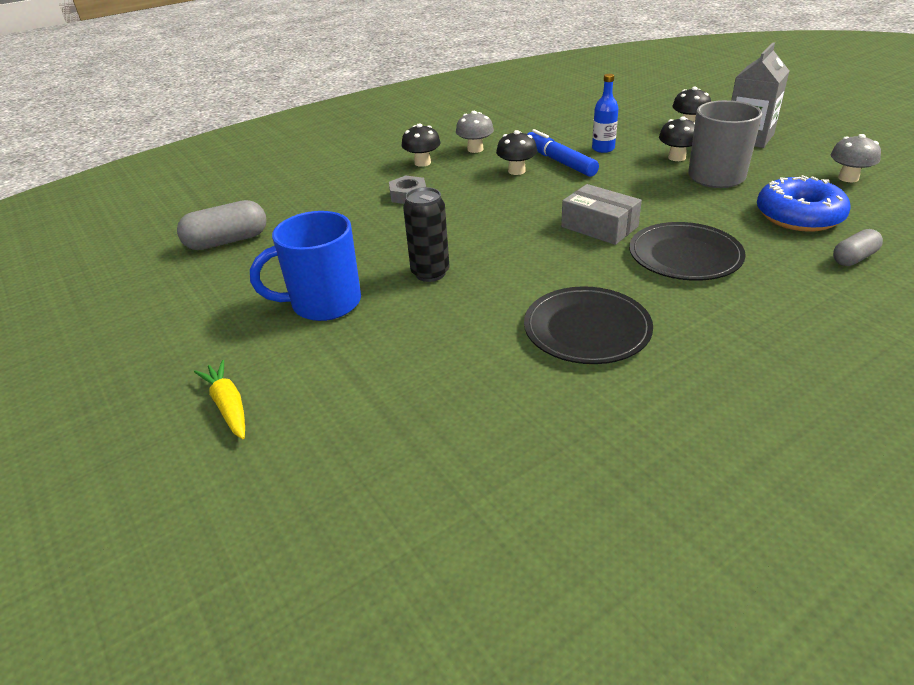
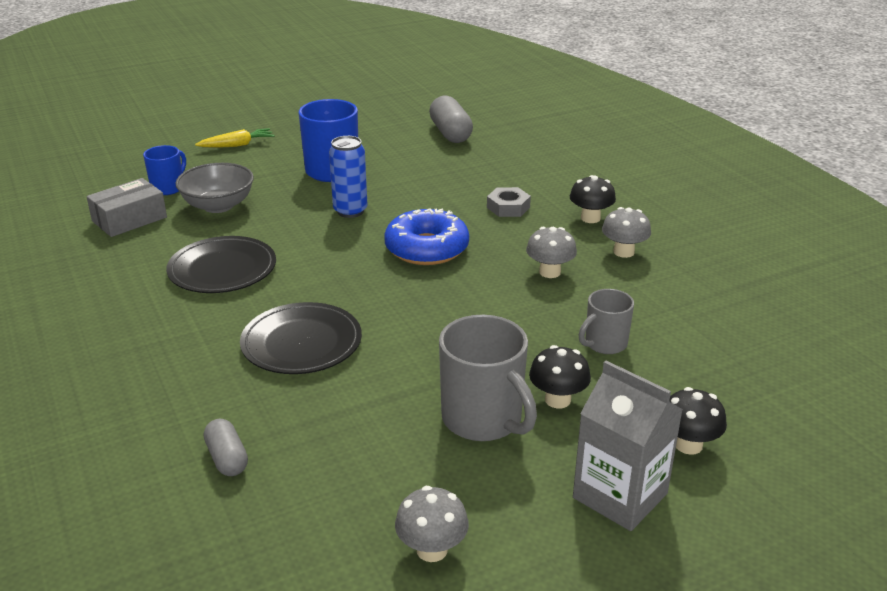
camera: 95 degrees right, 5 degrees down
black can [403,187,449,282] -> blue can [329,136,368,218]
black mushroom [496,130,537,175] -> grey mushroom [526,227,577,278]
blue marker [527,129,599,177] -> none
grey box [561,184,642,245] -> grey box moved to [86,178,167,237]
blue bottle [592,74,618,153] -> grey mug [579,289,634,354]
blue donut [757,175,851,232] -> blue donut moved to [384,208,469,265]
none -> blue mug [143,145,186,195]
none -> grey bowl [175,163,254,213]

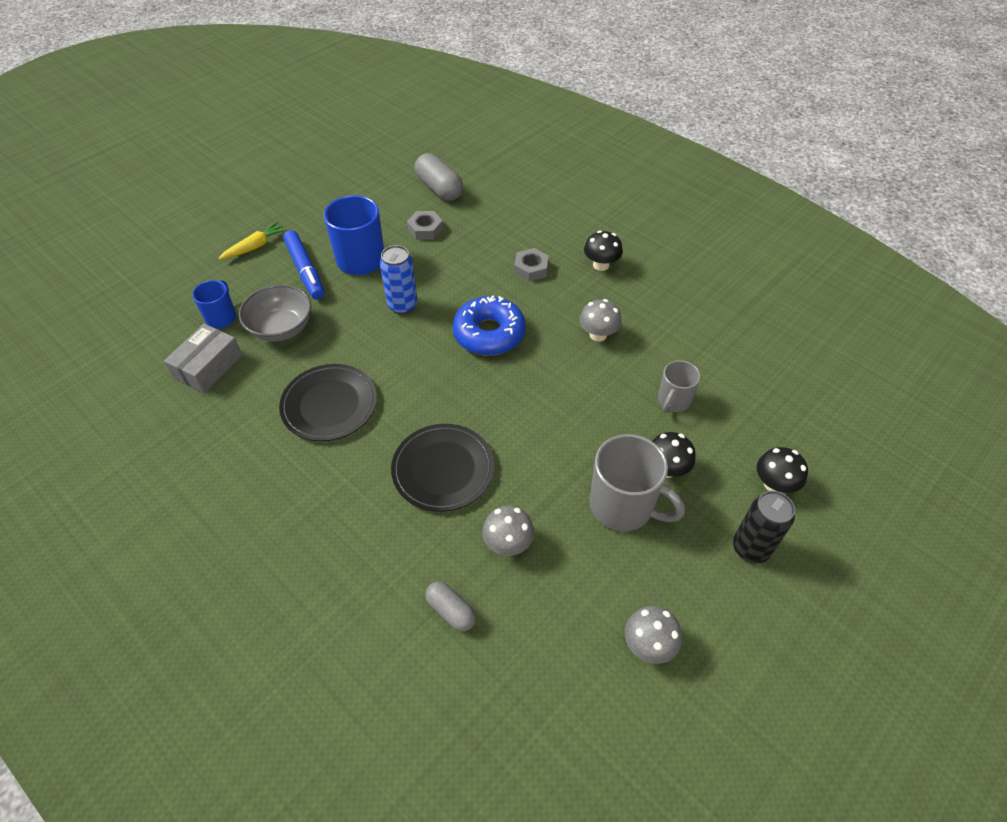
camera: 20 degrees left, 20 degrees up
grey carton [573,361,683,531] -> black can [733,491,795,563]
grey mushroom [602,207,651,258] -> grey mushroom moved to [482,506,534,556]
none -> blue marker [283,230,325,300]
none -> grey nut [407,211,443,240]

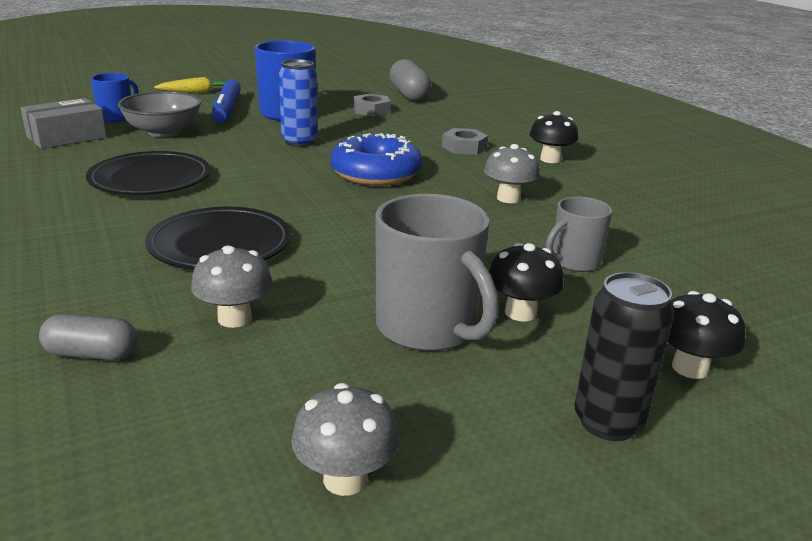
camera: 20 degrees right, 25 degrees down
grey capsule [425,581,476,632] -> grey capsule turned 60 degrees counterclockwise [39,314,138,360]

